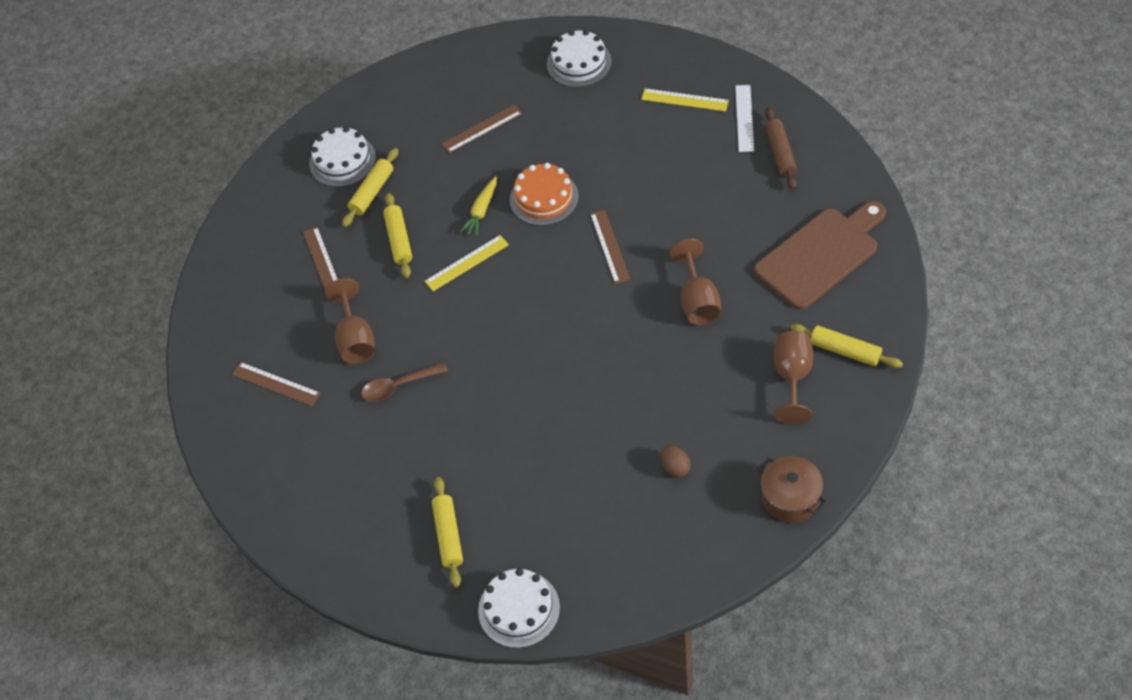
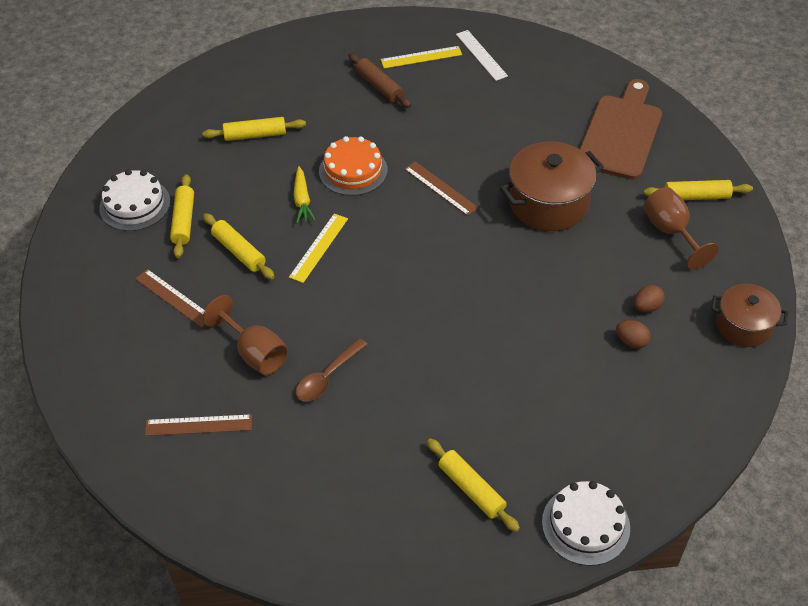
camera: 35 degrees left, 5 degrees down
brown ruler [442,104,522,153] -> yellow rolling pin [202,117,306,141]
white cake [547,30,612,87] -> none
brown goblet [670,239,722,325] -> brown pot [500,141,604,231]
brown rolling pin [765,107,797,190] -> brown rolling pin moved to [348,53,411,108]
none -> brown egg [634,285,665,312]

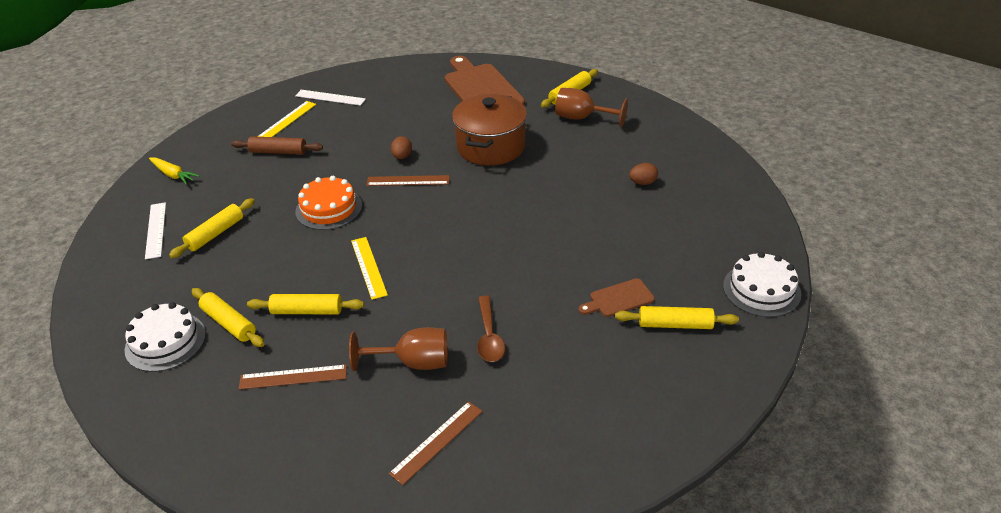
camera: 45 degrees left, 10 degrees down
yellow carrot [294,166,316,223] -> yellow carrot moved to [149,157,200,185]
brown egg [634,285,665,312] -> brown egg moved to [391,136,412,159]
brown pot [711,284,788,347] -> none
none -> white ruler [145,202,166,260]
none -> brown cutting board [578,278,655,317]

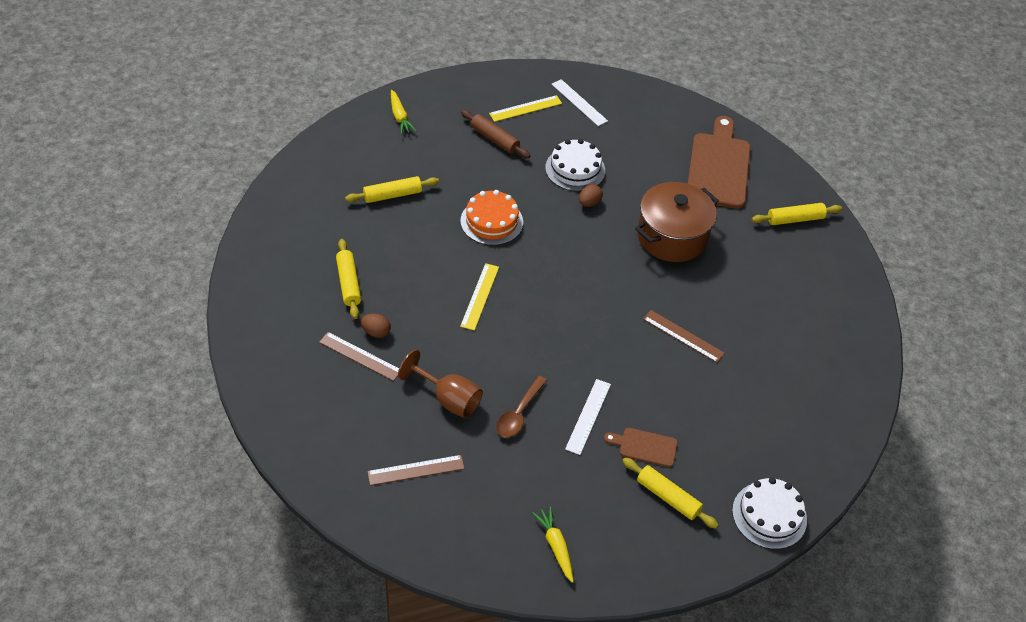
camera: 30 degrees right, 10 degrees up
white cake [125,302,206,372] -> white cake moved to [545,139,605,191]
white ruler [145,202,166,260] -> white ruler moved to [565,379,611,455]
yellow rolling pin [247,294,364,314] -> none
brown ruler [366,175,450,186] -> brown ruler moved to [643,310,724,363]
brown goblet [555,88,628,128] -> none
brown egg [629,163,658,185] -> brown egg moved to [361,314,391,338]
none -> yellow carrot [532,506,574,583]

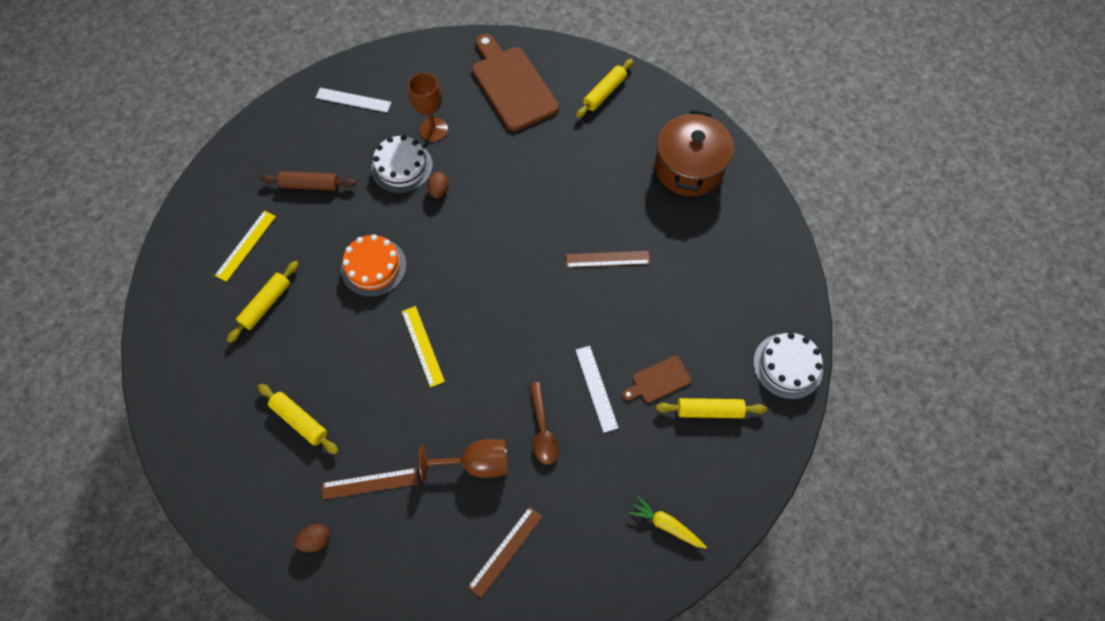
camera: 35 degrees left, 15 degrees up
brown egg [361,314,391,338] -> brown egg moved to [294,524,330,552]
yellow carrot [391,90,416,134] -> none
yellow ruler [489,95,562,122] -> yellow ruler moved to [215,211,276,282]
brown pot [635,182,719,262] -> brown pot moved to [655,110,734,197]
none -> brown goblet [408,73,448,142]

